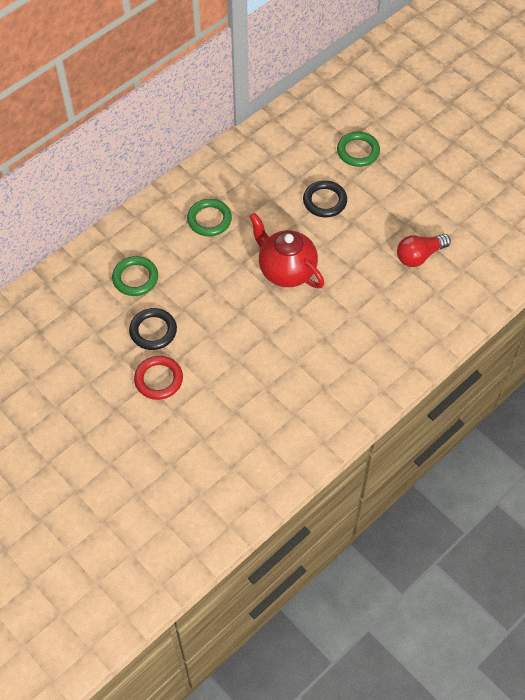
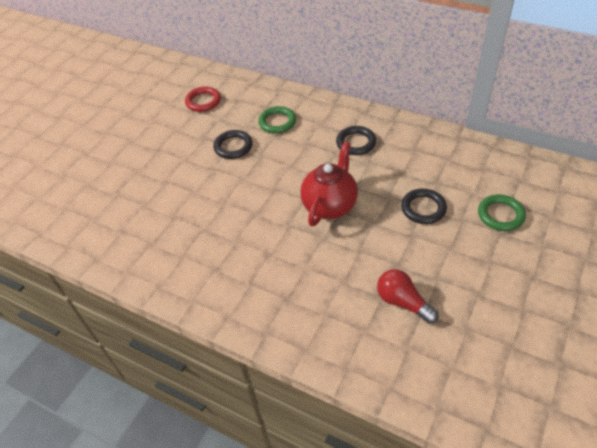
camera: 75 degrees right, 10 degrees down
red ring [134,356,183,400] -> red ring moved to [185,87,221,112]
green ring [187,199,232,236] -> black ring [336,126,376,155]

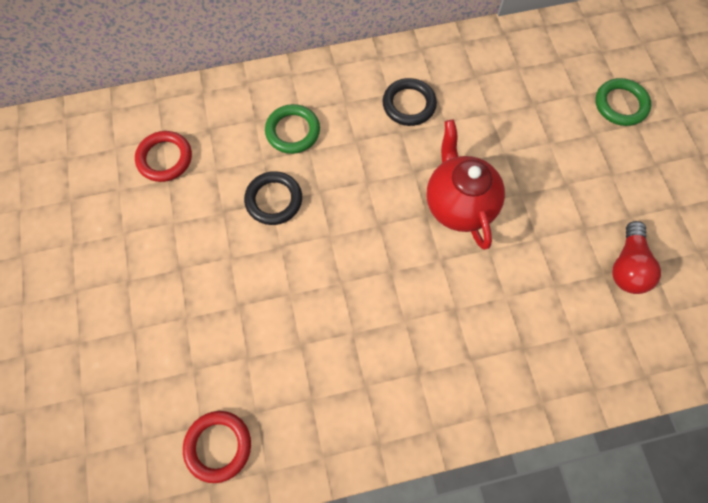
camera: 45 degrees left, 20 degrees up
red light bulb [377,269,439,324] -> red light bulb turned 75 degrees counterclockwise [612,221,661,294]
black ring [401,189,447,224] -> none
none -> red ring [183,411,251,483]

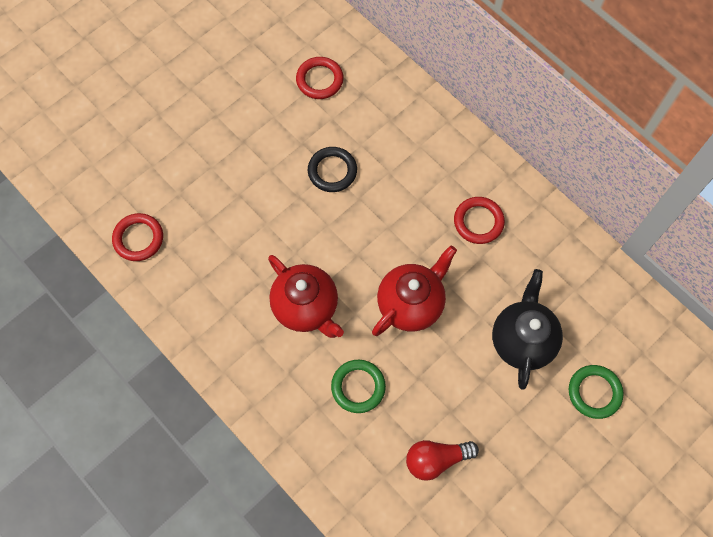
camera: 60 degrees right, 0 degrees up
green ring [265,104,320,154] -> green ring moved to [331,360,386,413]
black ring [383,78,437,126] -> red ring [454,197,505,244]
none -> red teapot [268,255,344,338]
none -> black teapot [492,269,563,390]

